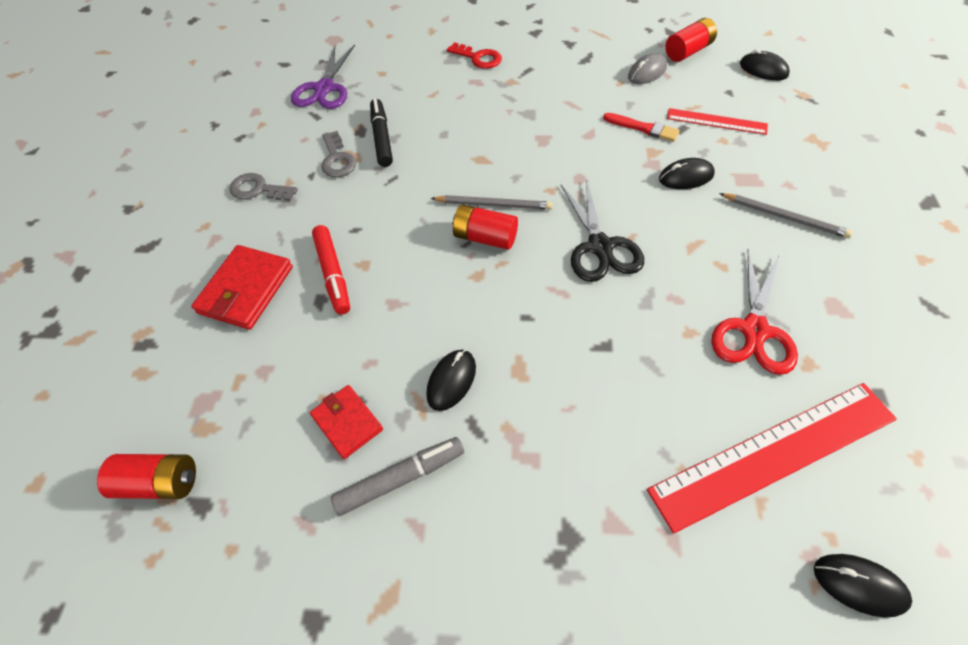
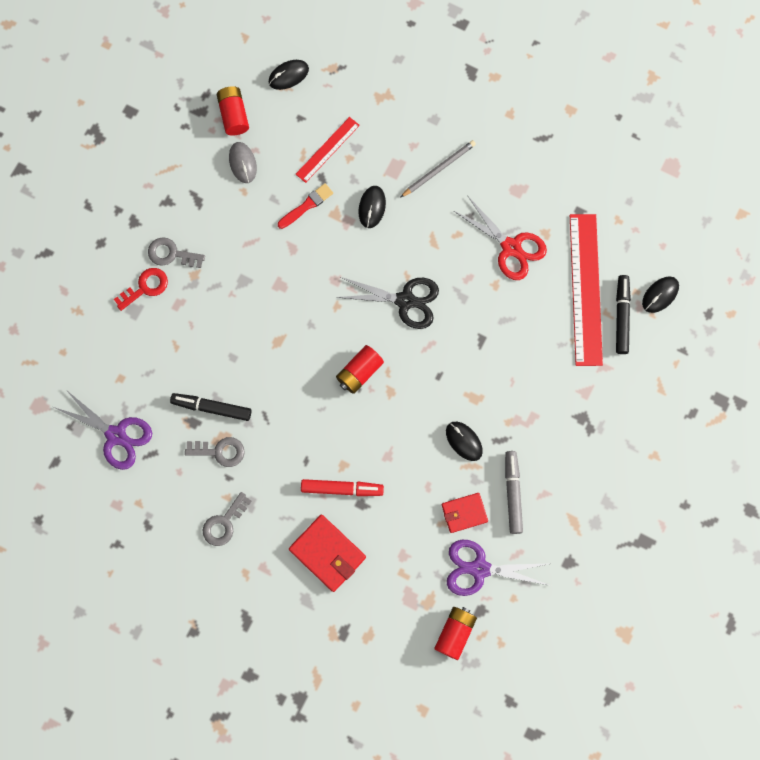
camera: 70 degrees left, 20 degrees up
grey pencil [430,195,553,210] -> none
none -> grey key [148,237,205,268]
none -> purple scissors [447,540,552,596]
none -> black marker [616,275,631,354]

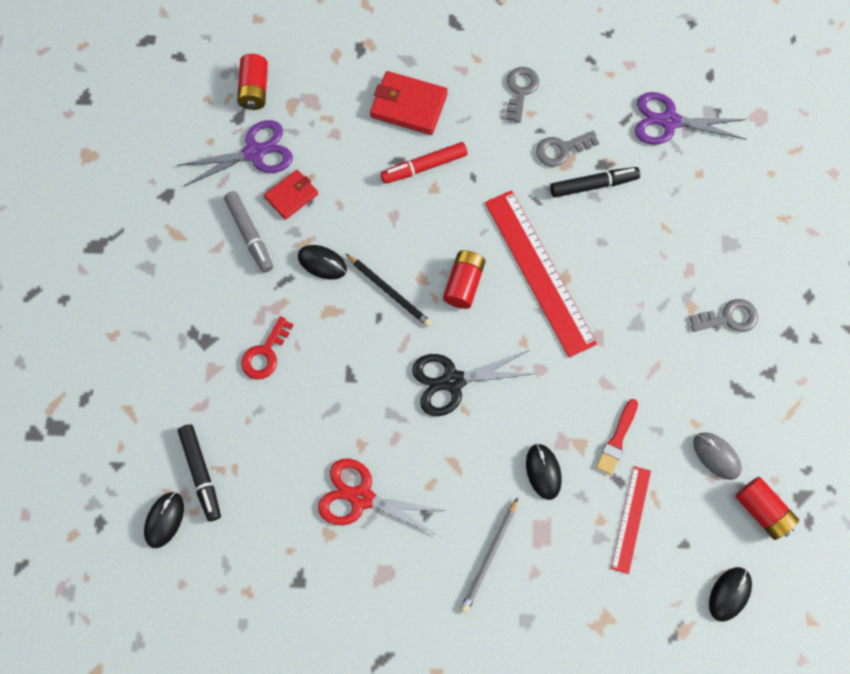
camera: 155 degrees right, 5 degrees down
red key [114,268,168,311] -> red key moved to [241,316,293,380]
red ruler [570,214,603,366] -> red ruler moved to [485,190,597,358]
none -> black pencil [346,254,432,327]

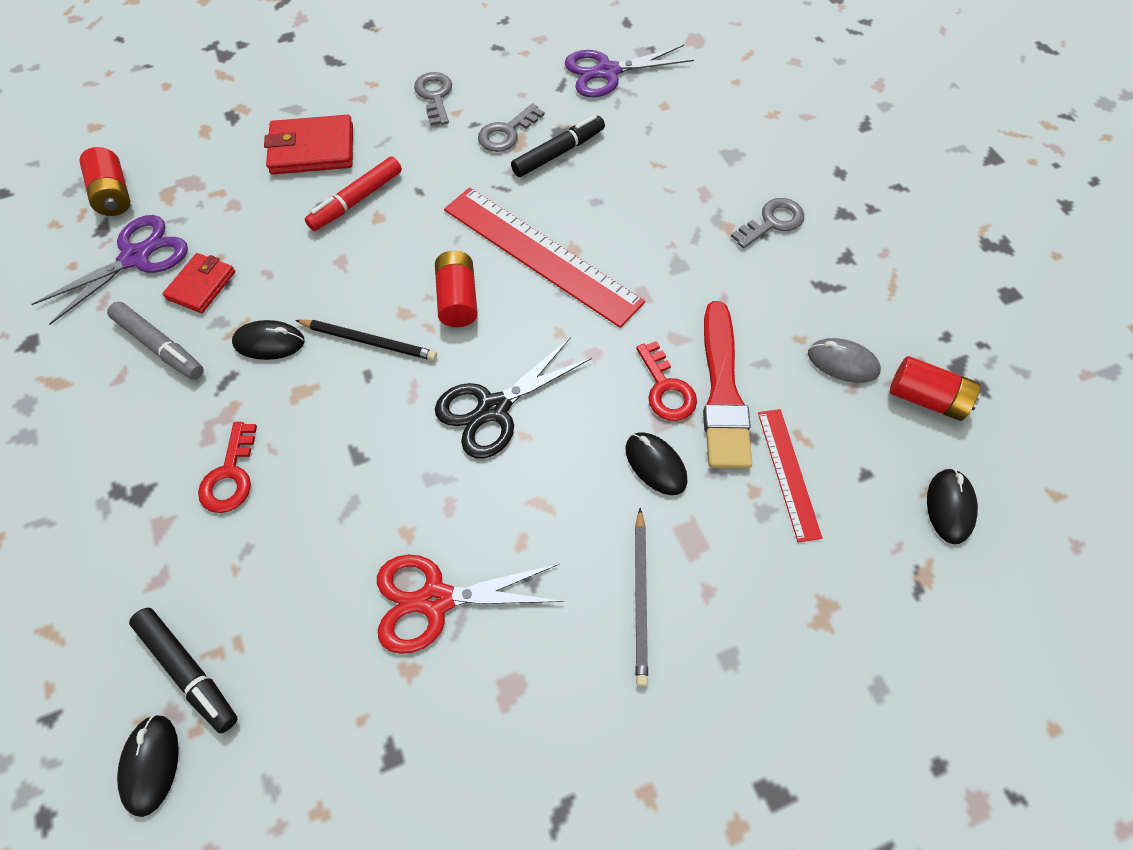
camera: 25 degrees left, 10 degrees down
red brush [596,399,638,475] -> red brush [703,301,752,469], size x1.80
none -> red key [636,341,697,421]

